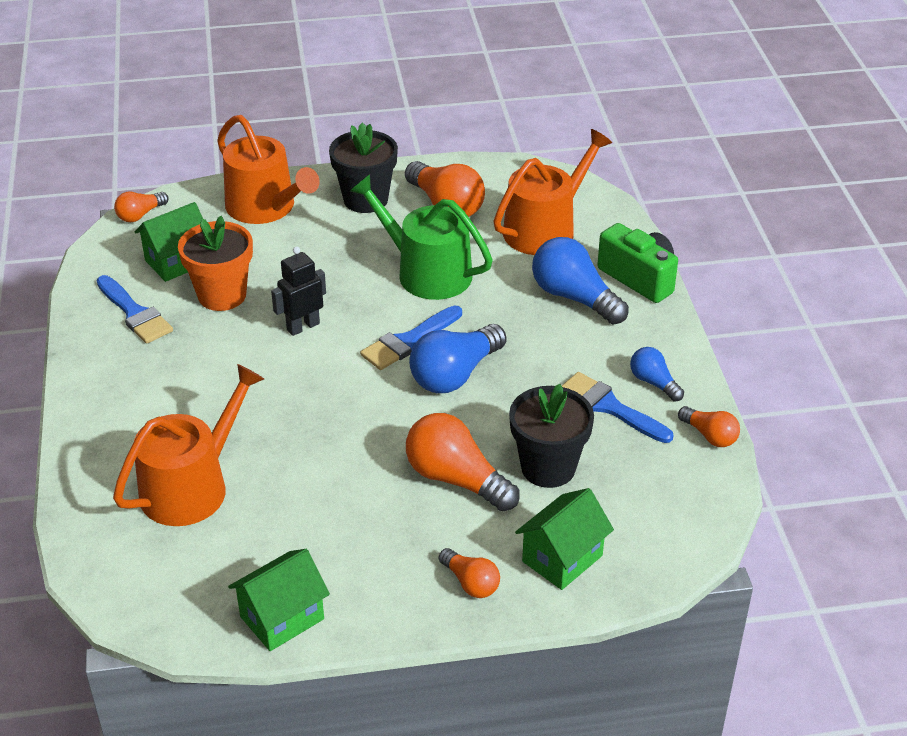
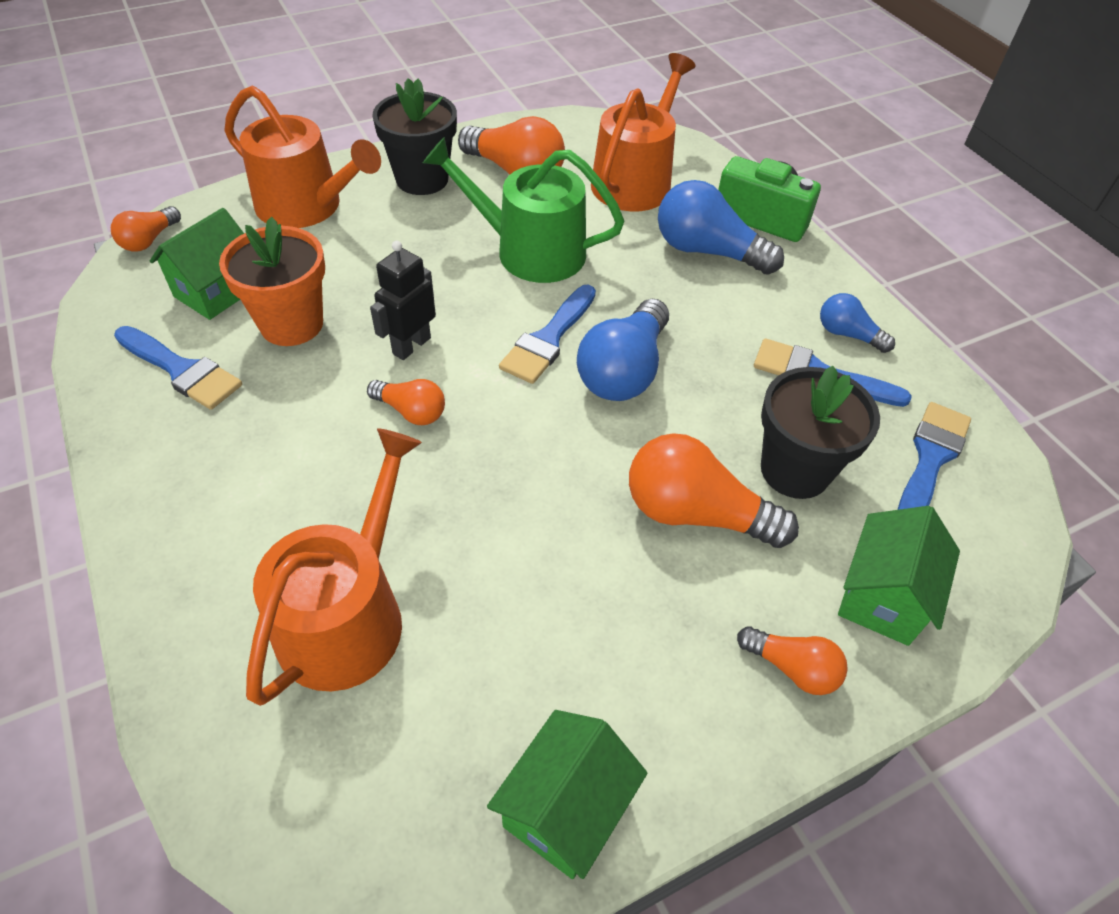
camera: 20 degrees left, 10 degrees up
orange light bulb [678,406,740,447] -> orange light bulb moved to [367,379,445,425]
none -> blue brush [898,402,971,510]

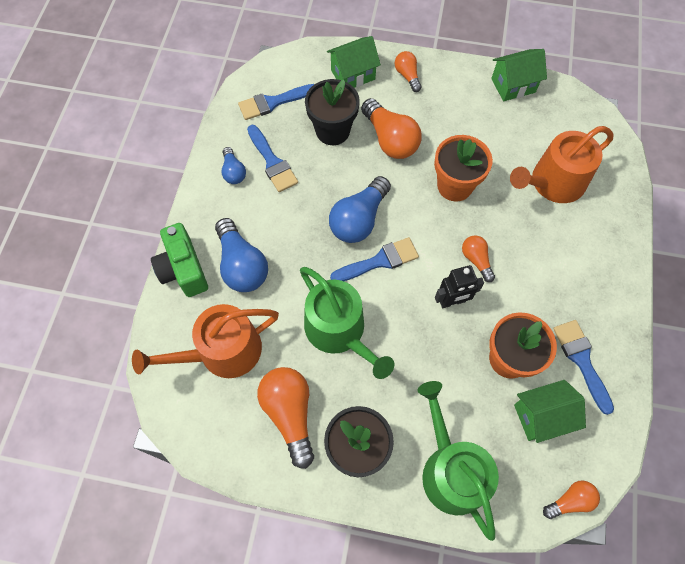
camera: 140 degrees left, 15 degrees up
orange watering can [224,86,381,228] -> green watering can [417,381,499,541]
blue light bulb [577,299,669,401] -> blue light bulb turned 150 degrees clockwise [329,176,391,243]
none -> orange flower pot [434,135,493,202]

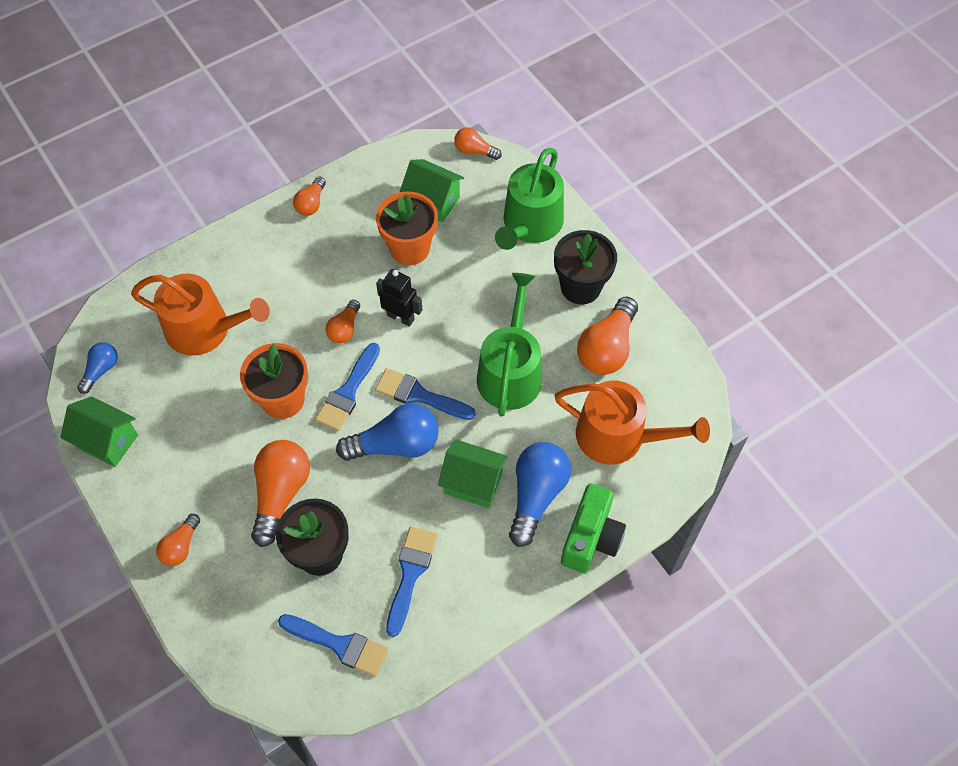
camera: 135 degrees left, 5 degrees down
blue light bulb [221,147,246,184] -> blue light bulb moved to [77,342,118,394]
green house [327,36,381,88] -> green house moved to [438,440,508,508]
blue brush [553,320,614,415] -> blue brush moved to [315,343,380,431]
none -> orange light bulb [293,176,326,216]

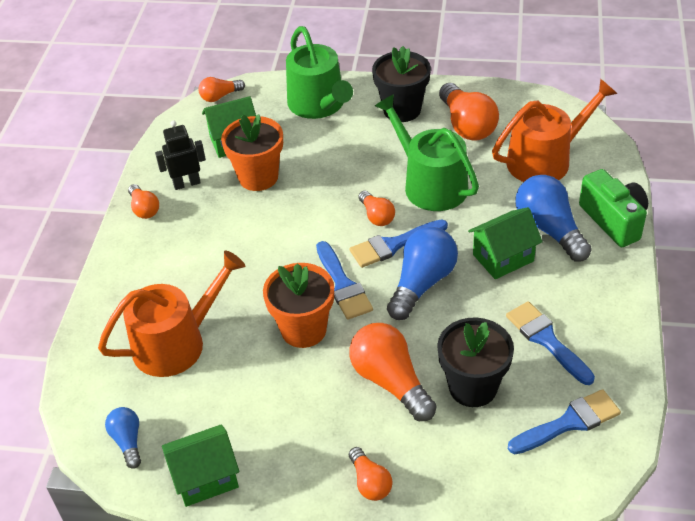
camera: 45 degrees left, 15 degrees down
orange light bulb [325,300,360,343] -> orange light bulb moved to [358,191,395,226]
black robot [376,269,422,327] -> black robot moved to [155,120,206,190]

